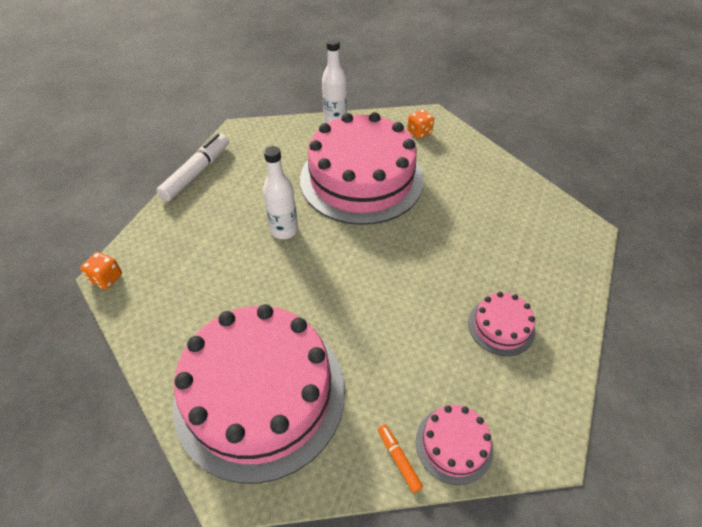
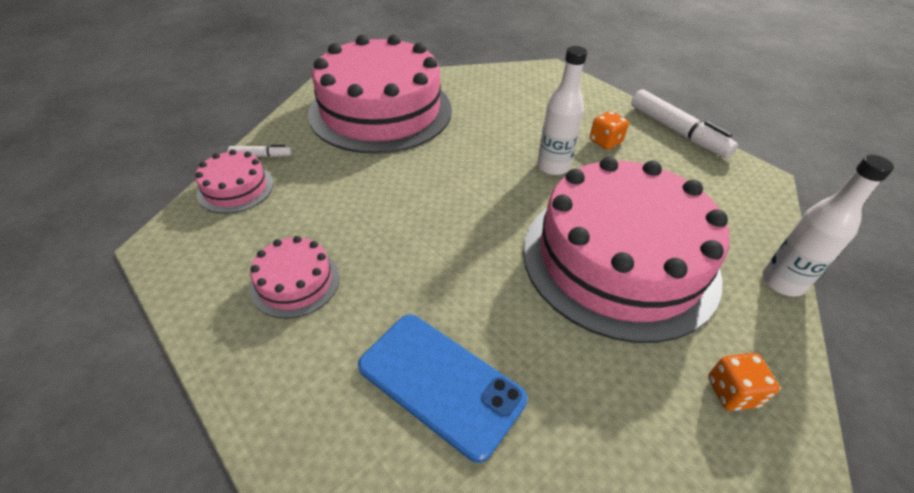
camera: 115 degrees right, 5 degrees down
orange dice [80,252,122,289] -> orange dice moved to [590,111,629,150]
orange marker [378,424,423,493] -> white marker [228,145,292,157]
none -> blue phone [358,315,527,463]

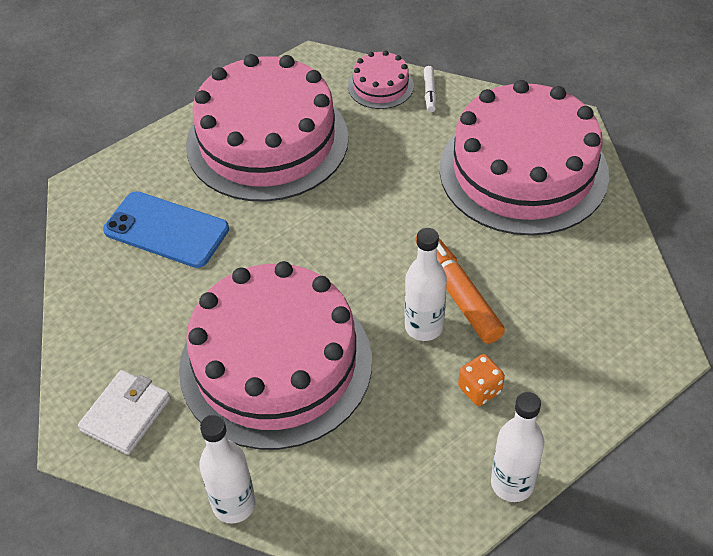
camera: 95 degrees right, 5 degrees up
pink cake [250,236,339,319] -> pink cake [186,54,349,202], size x2.36
blue phone [358,315,527,463] -> blue phone turned 75 degrees clockwise [103,191,229,268]
white marker [631,89,738,158] -> white bottle [491,392,544,502]
orange dice [708,353,780,411] -> white wallet [78,370,171,455]
none -> orange marker [415,235,505,344]

